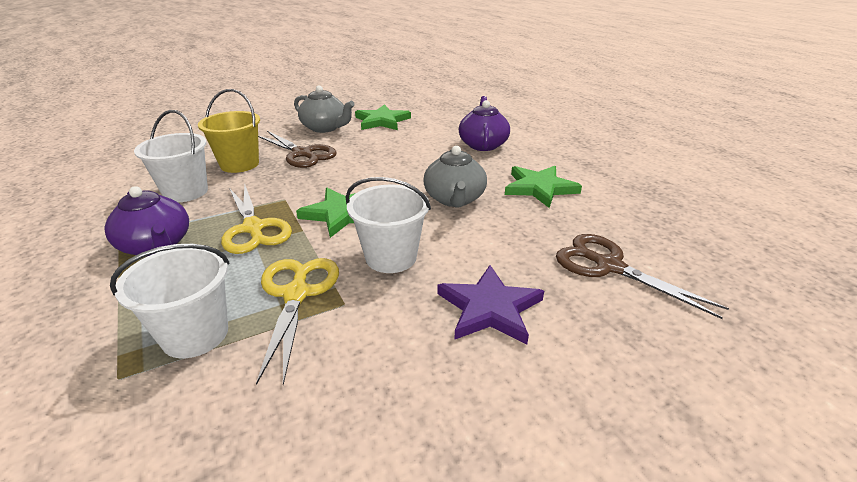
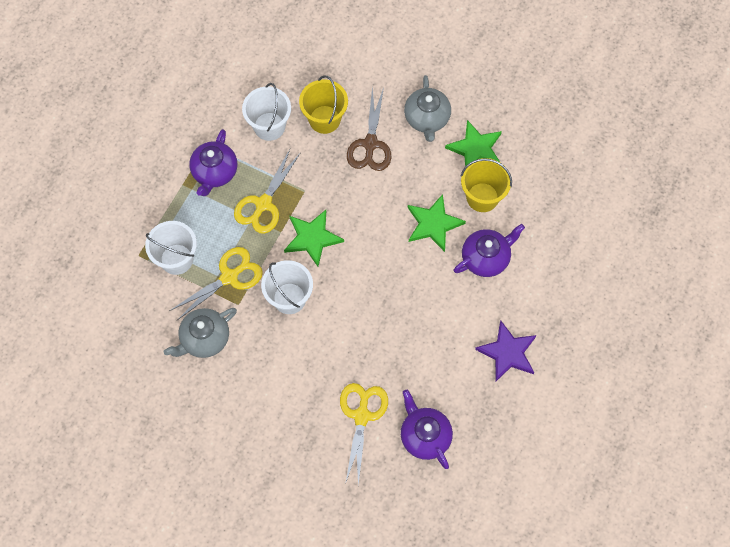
camera: 55 degrees right, 35 degrees up
grey teapot [423,146,487,207] -> grey teapot moved to [164,308,237,358]
purple star [437,265,544,344] -> purple star moved to [475,321,537,381]
green star [505,166,582,208] -> green star moved to [408,194,466,252]
brown scissors [556,234,729,319] -> yellow scissors [340,383,388,485]
none -> purple teapot [401,390,453,469]
none -> yellow bucket [461,158,512,212]

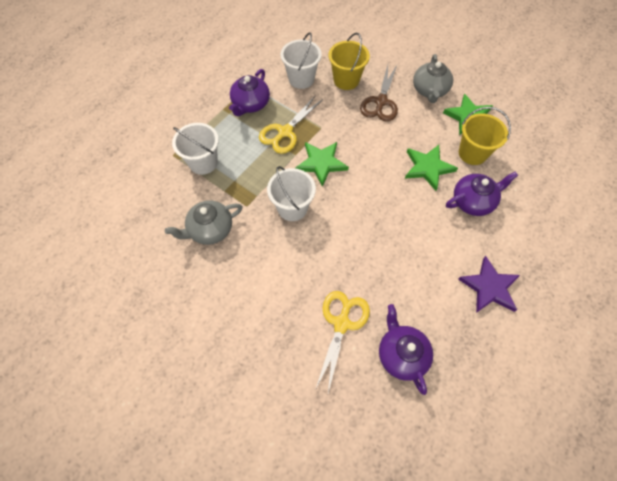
camera: 10 degrees right, 5 degrees down
yellow scissors [169,247,263,320] -> none

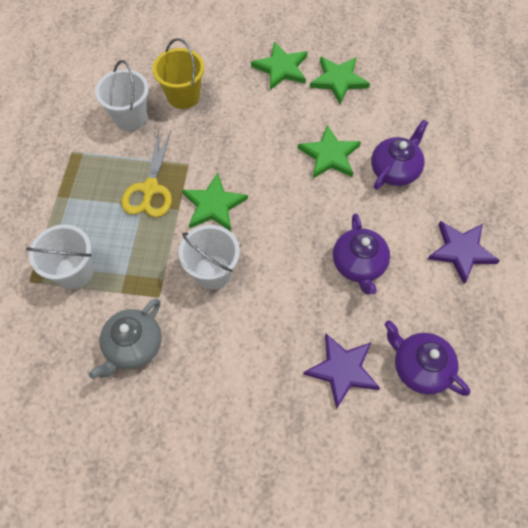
camera: 30 degrees left, 0 degrees up
purple teapot [229,69,270,116] -> purple teapot moved to [333,213,390,295]
yellow scissors [315,291,370,393] -> purple star [303,334,380,409]
brown scissors [360,65,398,122] -> none
grey teapot [413,54,453,103] -> green star [251,42,308,90]
yellow bucket [459,107,511,165] -> none

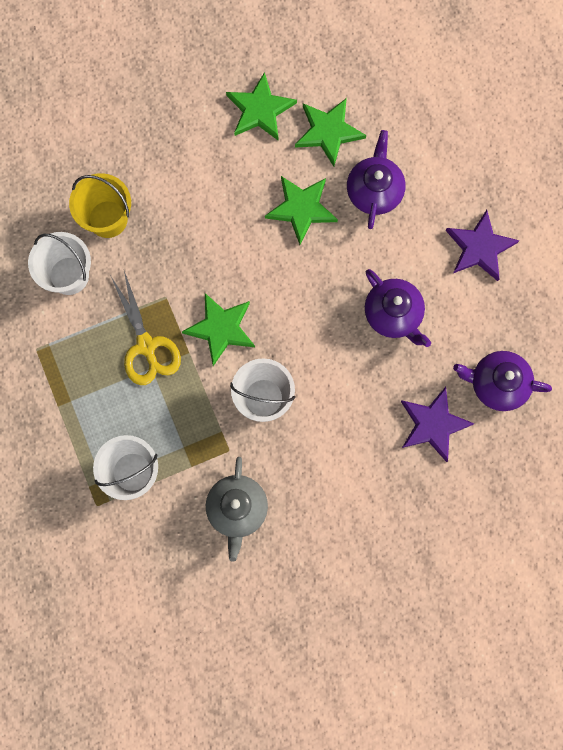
camera: 30 degrees left, 15 degrees up
green star [251,42,308,90] -> green star moved to [295,98,366,167]

